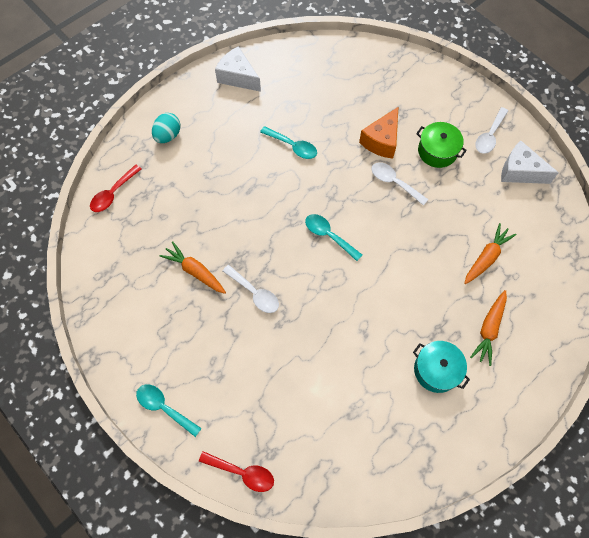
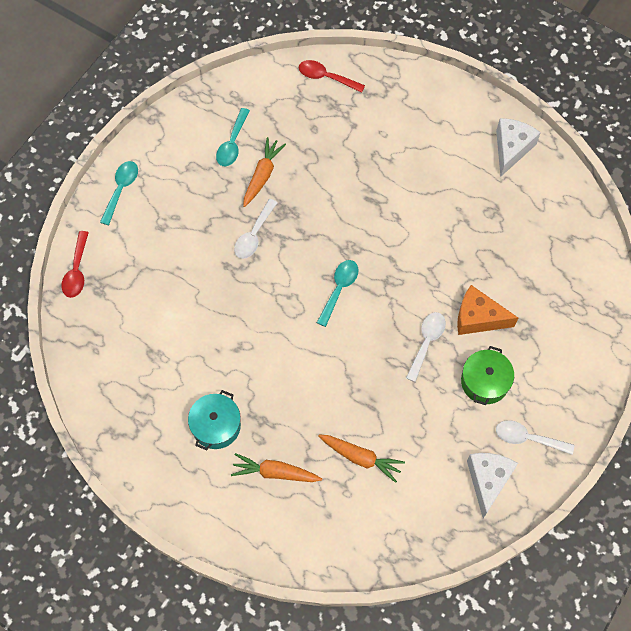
camera: 75 degrees right, 0 degrees up
turquoise egg [152,113,180,143] -> none
turquoise spoon [260,126,317,159] -> turquoise spoon moved to [216,108,250,166]

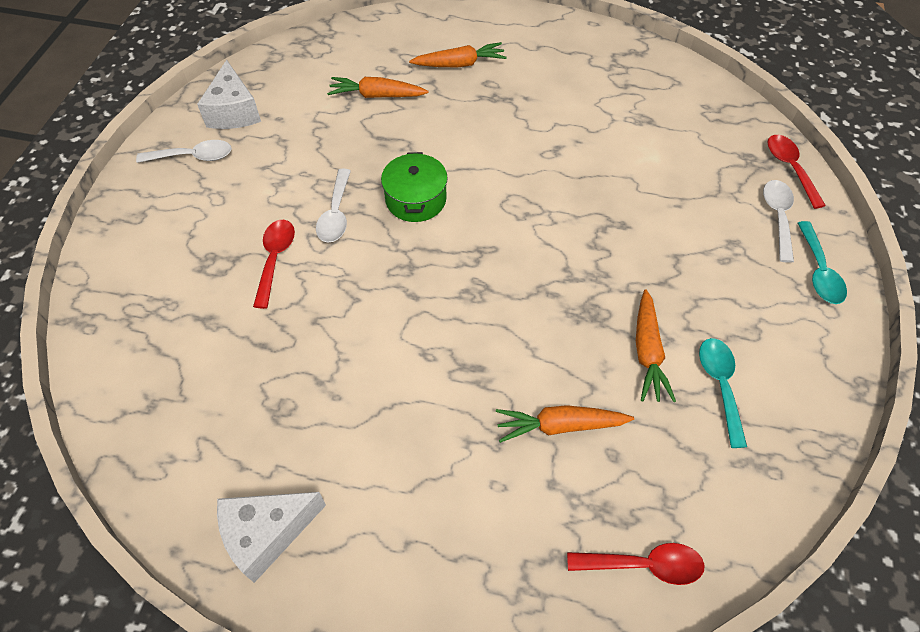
camera: 160 degrees right, 10 degrees down
turquoise pot [188,390,241,450] -> none
white spoon [234,199,278,259] -> white spoon moved to [763,180,794,263]
turquoise spoon [317,260,359,327] -> none
orange cheese [457,285,518,335] -> red spoon [253,220,295,309]
green pot [461,346,514,405] -> green pot moved to [381,152,448,222]
white cheese [496,118,541,177] -> white cheese turned 60 degrees clockwise [217,492,326,583]
none -> orange carrot [496,405,634,443]

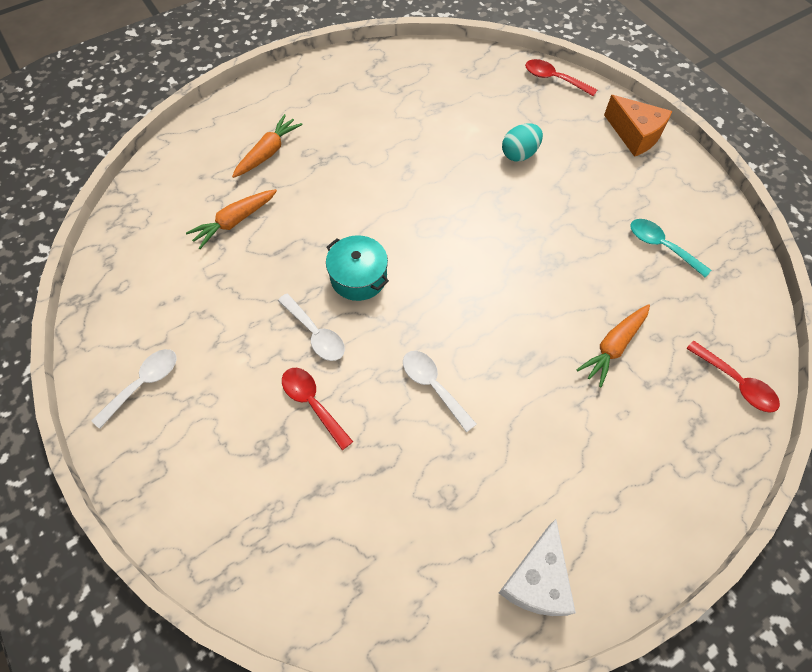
camera: 45 degrees left, 5 degrees up
white cheese [197,60,261,129] -> none
green pot [381,152,448,222] -> turquoise pot [326,235,389,301]
red spoon [567,543,705,585] -> red spoon turned 90 degrees clockwise [686,341,780,413]
orange carrot [636,289,676,402] -> none
white spoon [763,180,794,263] -> white spoon moved to [403,351,477,432]
turquoise spoon [798,221,847,304] -> orange cheese [604,95,672,157]
none -> turquoise egg [502,124,543,162]

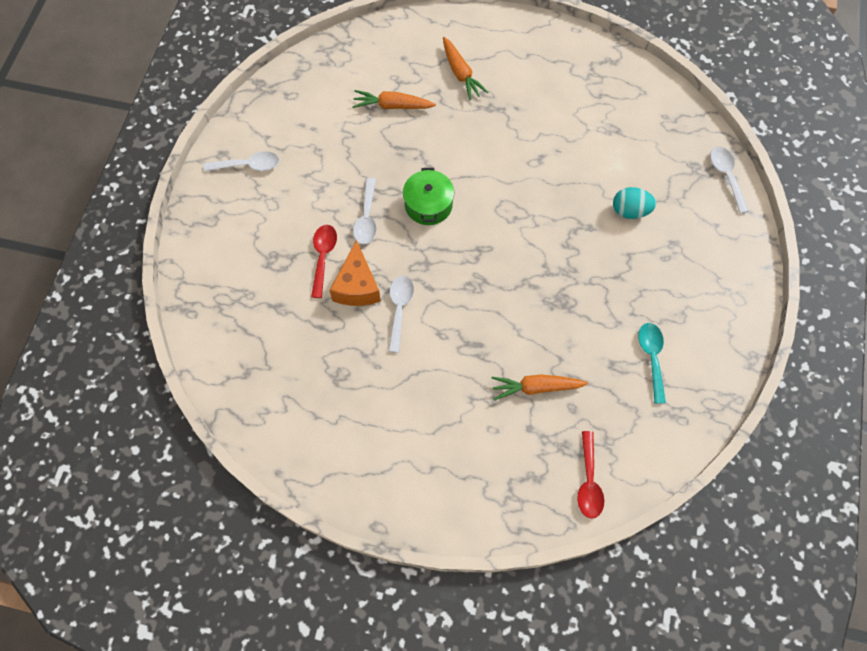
camera: 45 degrees right, 5 degrees up
orange carrot [232,114,303,178] -> orange carrot turned 75 degrees clockwise [443,37,489,101]
turquoise pot [326,235,389,301] -> green pot [403,168,454,225]
white cheese [499,519,576,616] -> none
red spoon [525,59,597,97] -> white spoon [710,147,749,214]
orange cheese [604,95,672,157] -> orange cheese moved to [329,240,381,306]

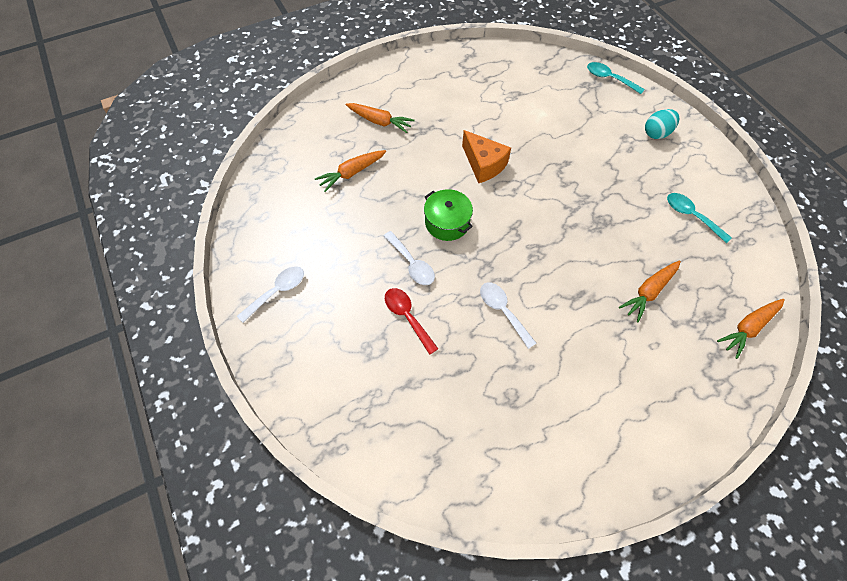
camera: 40 degrees left, 5 degrees down
orange cheese [329,240,381,306] -> orange cheese moved to [462,130,511,183]
red spoon [577,431,604,519] -> orange carrot [717,299,785,359]
turquoise egg [613,187,656,219] -> turquoise egg moved to [645,109,679,139]
white spoon [710,147,749,214] -> turquoise spoon [587,62,645,94]

